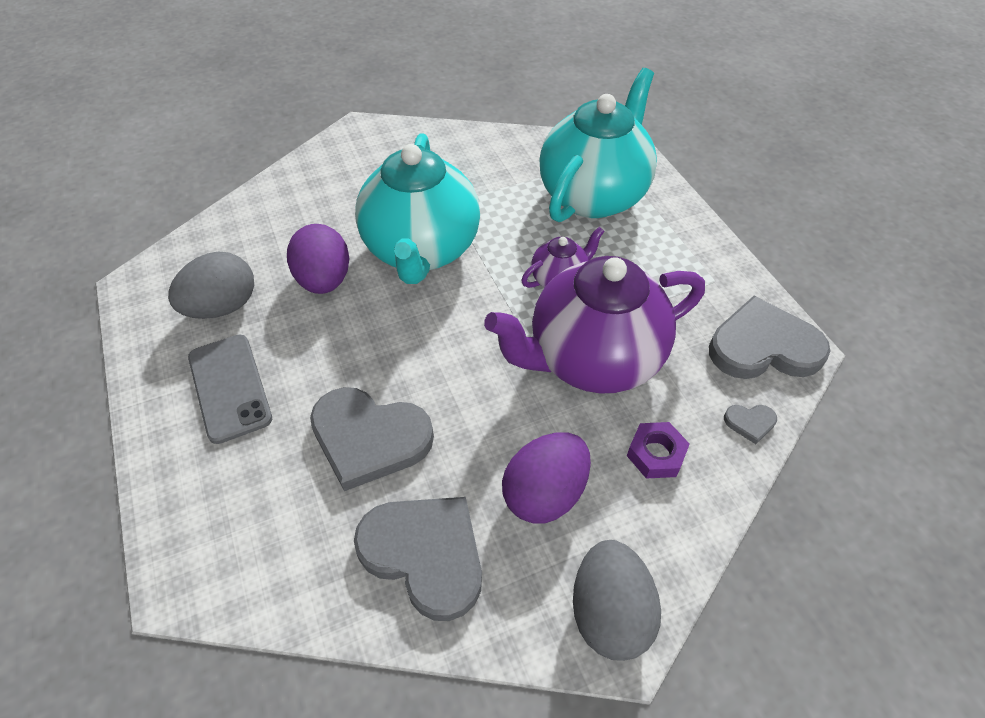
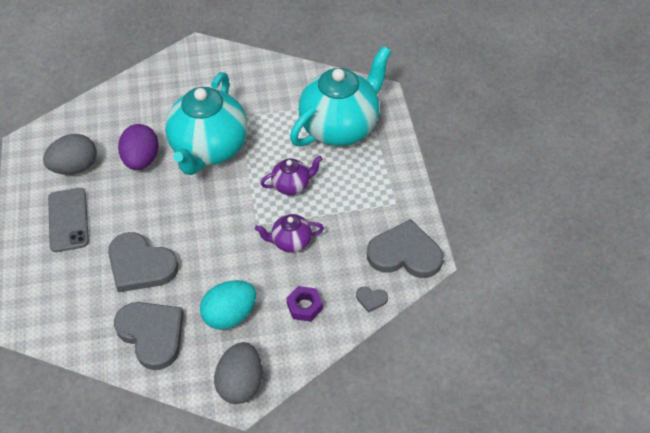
camera: 15 degrees right, 0 degrees up
purple teapot [484,256,705,394] -> purple teapot [255,214,324,253], size x0.46
purple egg [502,432,591,523] -> turquoise egg [200,280,256,330]

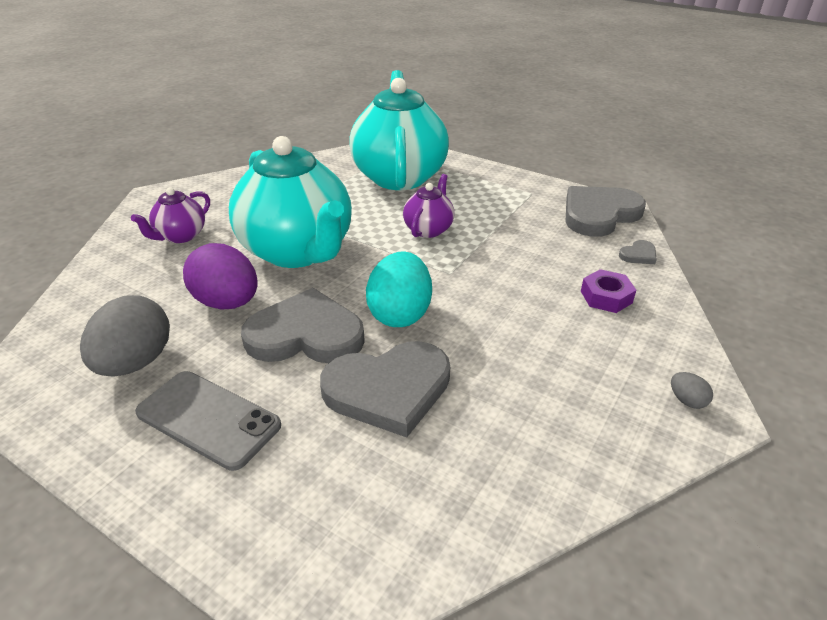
camera: 50 degrees left, 15 degrees down
grey heart [114,302,184,370] -> grey heart moved to [241,288,365,363]
turquoise egg [200,280,256,330] -> turquoise egg moved to [366,252,432,327]
grey egg [214,342,262,404] -> grey egg [671,372,713,409], size x0.42
purple teapot [255,214,324,253] -> purple teapot moved to [131,187,210,243]

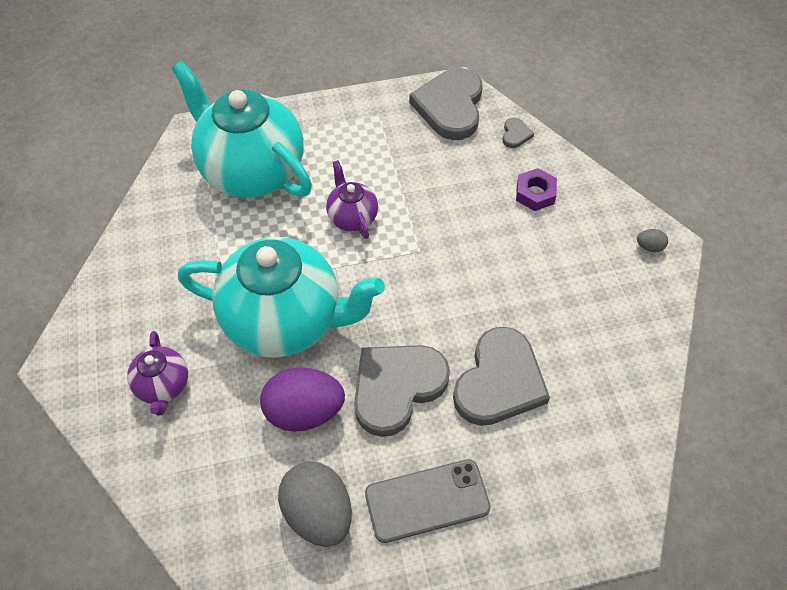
camera: 45 degrees left, 20 degrees up
turquoise egg [366,252,432,327] -> none

